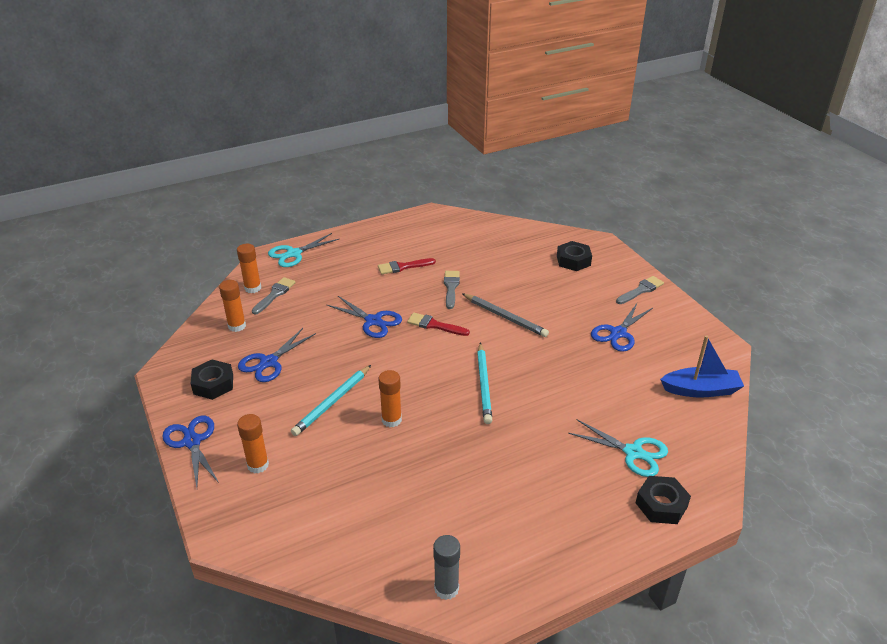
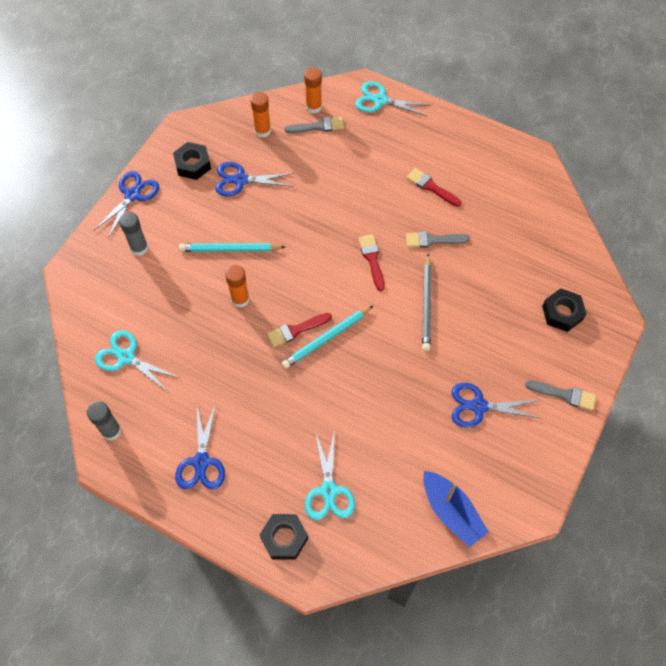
camera: 55 degrees right, 25 degrees up
orange glue stick [237,414,269,474] -> grey glue stick [119,212,148,256]
blue scissors [327,296,402,338] -> blue scissors moved to [175,403,225,490]
grey brush [444,271,460,309] -> grey brush turned 150 degrees counterclockwise [406,231,470,248]
none -> turquoise scissors [95,330,180,392]
none -> red brush [267,313,332,347]

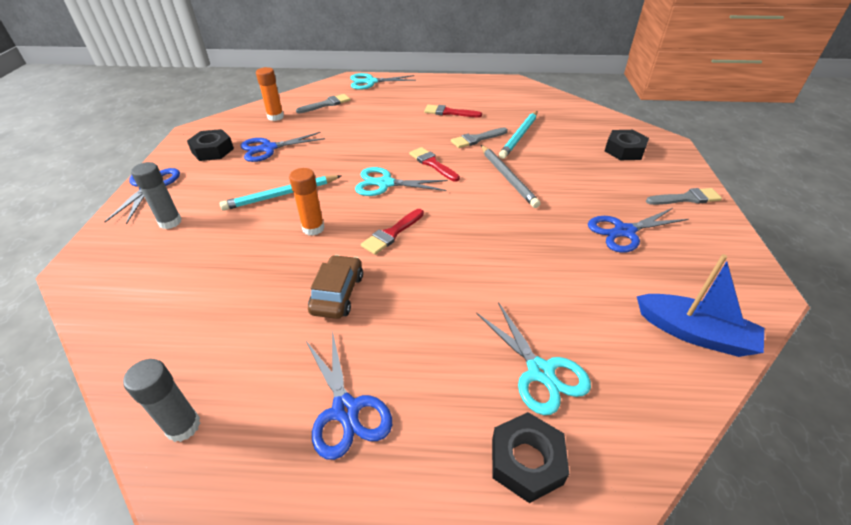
camera: 25 degrees left, 20 degrees down
turquoise scissors [95,330,180,392] -> turquoise scissors moved to [355,167,448,196]
turquoise pencil [281,306,373,369] -> turquoise pencil moved to [499,111,537,159]
orange glue stick [304,67,322,113] -> none
none -> brown car [308,255,363,319]

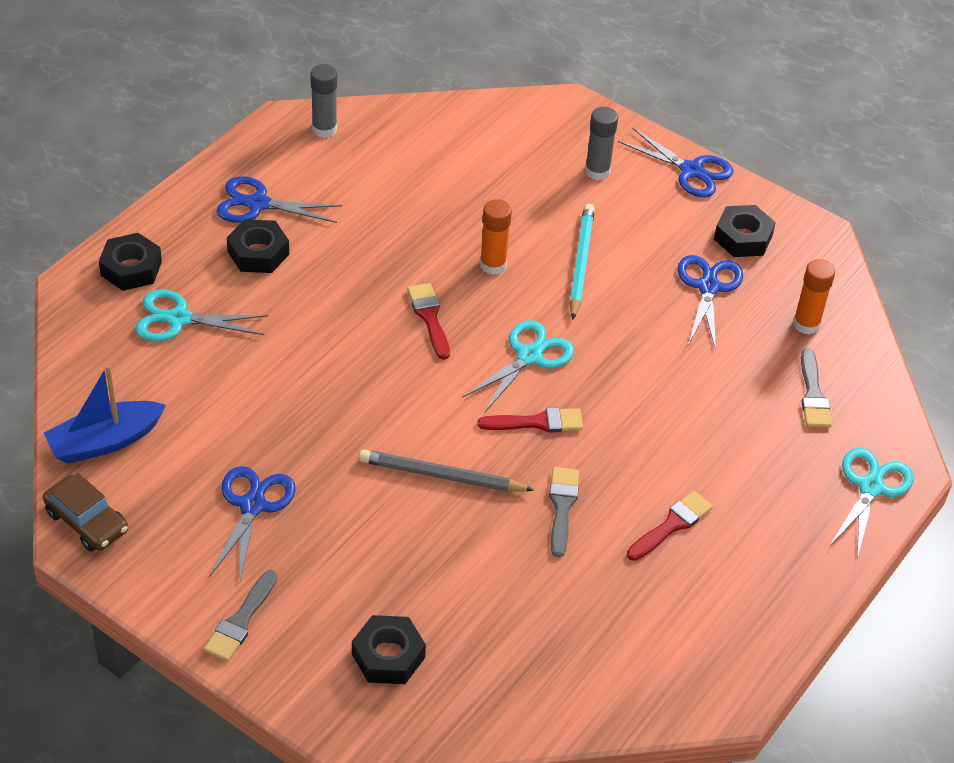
camera: 120 degrees right, 5 degrees up
brown car [308,255,363,319] -> brown car moved to [43,473,128,551]
turquoise pencil [499,111,537,159] -> none
none -> black nut [227,219,289,273]

